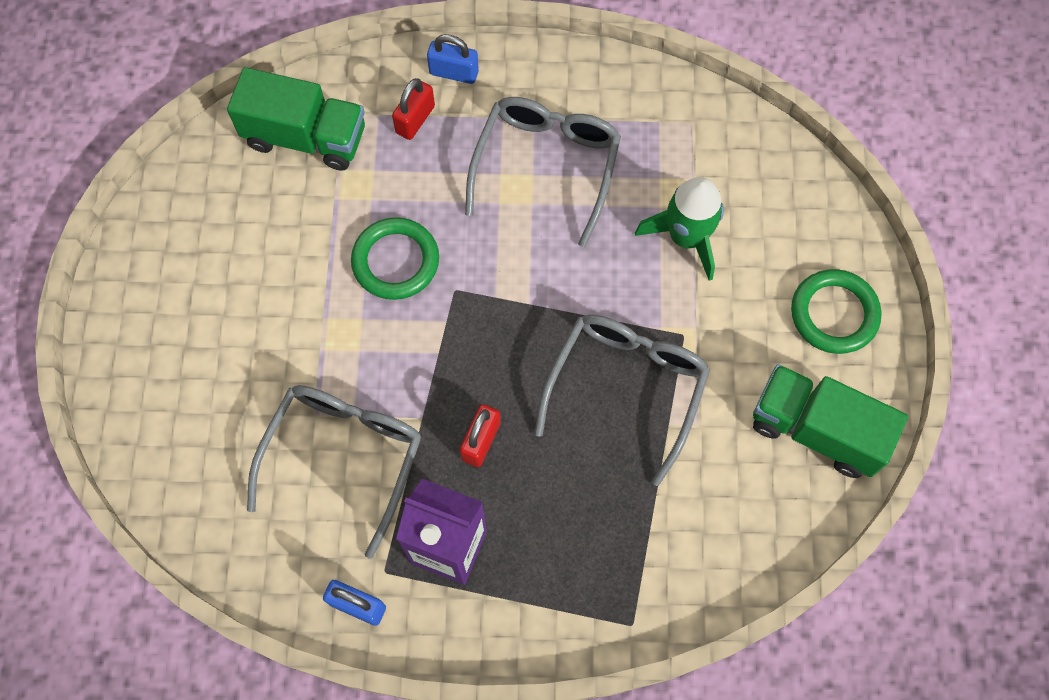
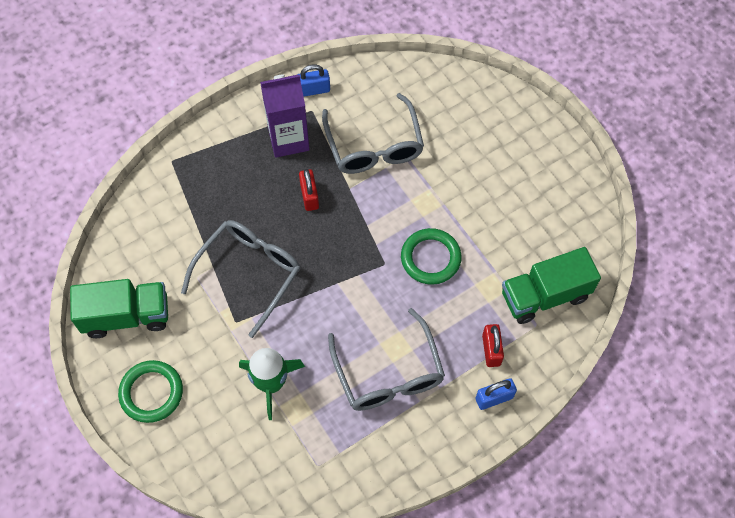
camera: 145 degrees right, 5 degrees down
grey glasses [534,314,710,486] -> grey glasses turned 135 degrees counterclockwise [181,220,300,338]

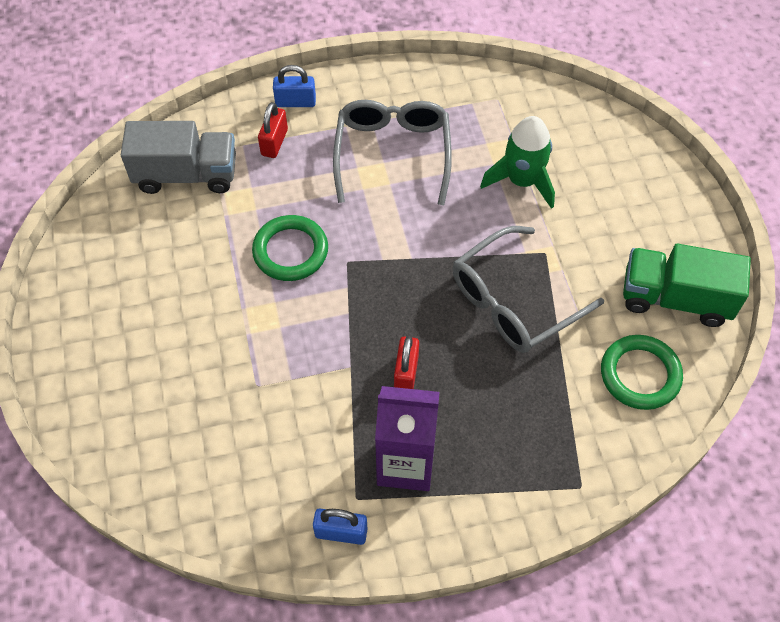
camera: 160 degrees left, 5 degrees down
green ring [118,360,183,423] -> green ring moved to [601,335,683,410]
grey glasses [322,93,424,174] -> none
green truck [502,247,601,324] -> grey truck [121,121,236,194]

